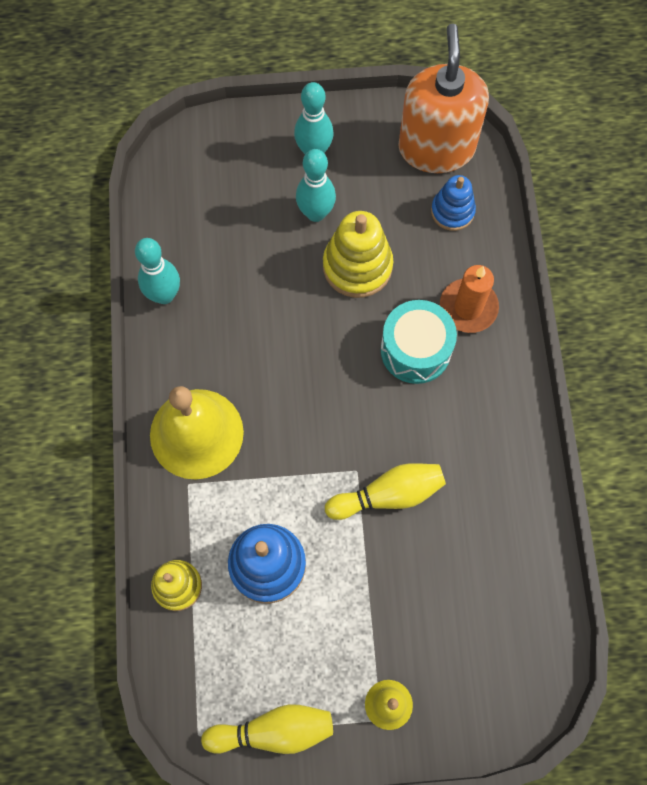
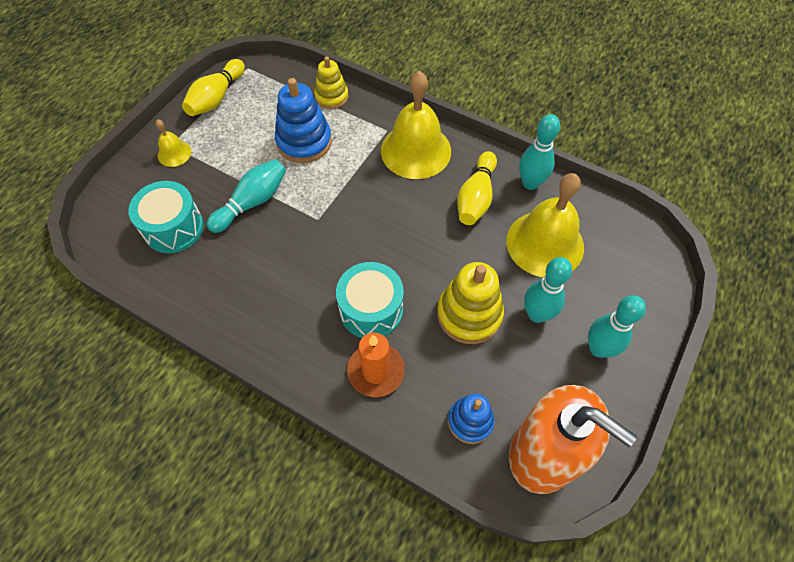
camera: 125 degrees right, 10 degrees down
yellow bowling pin [325,463,446,520] -> yellow bowling pin moved to [457,151,497,225]
none -> turquoise drum [128,181,204,253]
none -> turquoise bowling pin [207,159,286,233]
none -> yellow bell [506,173,584,277]

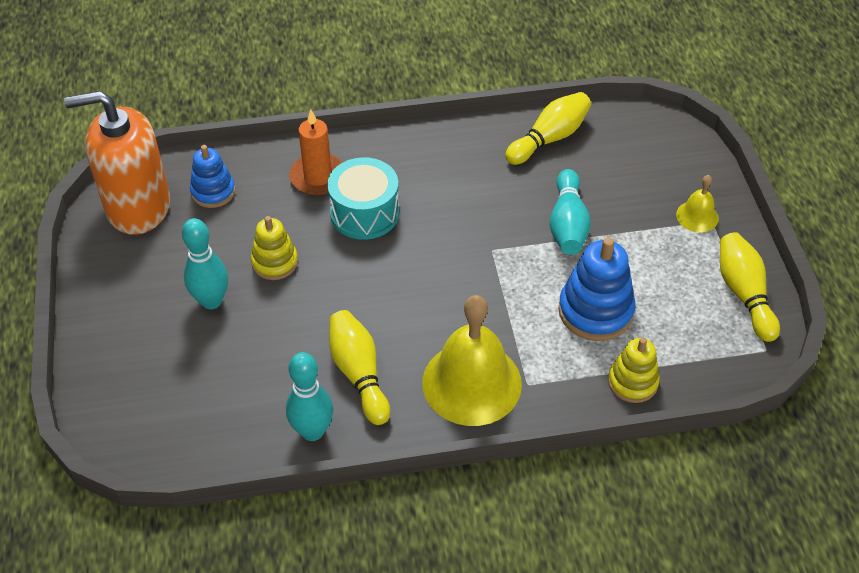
camera: 140 degrees right, 10 degrees down
turquoise drum [128,181,204,253] -> none
yellow stacking toy [437,262,504,344] -> yellow stacking toy [251,216,298,280], size x0.64
yellow bell [506,173,584,277] -> none
turquoise bowling pin [588,295,646,358] -> none
none -> yellow bowling pin [505,92,591,165]

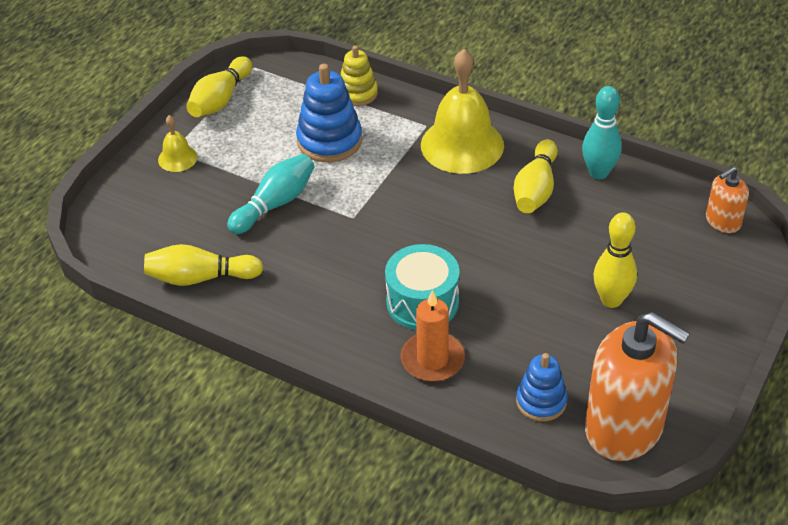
camera: 140 degrees left, 5 degrees down
turquoise bowling pin [182,218,228,309] -> yellow bowling pin [593,212,637,308]
yellow stacking toy [251,216,298,280] -> none
none -> orange soap dispenser [706,167,749,233]

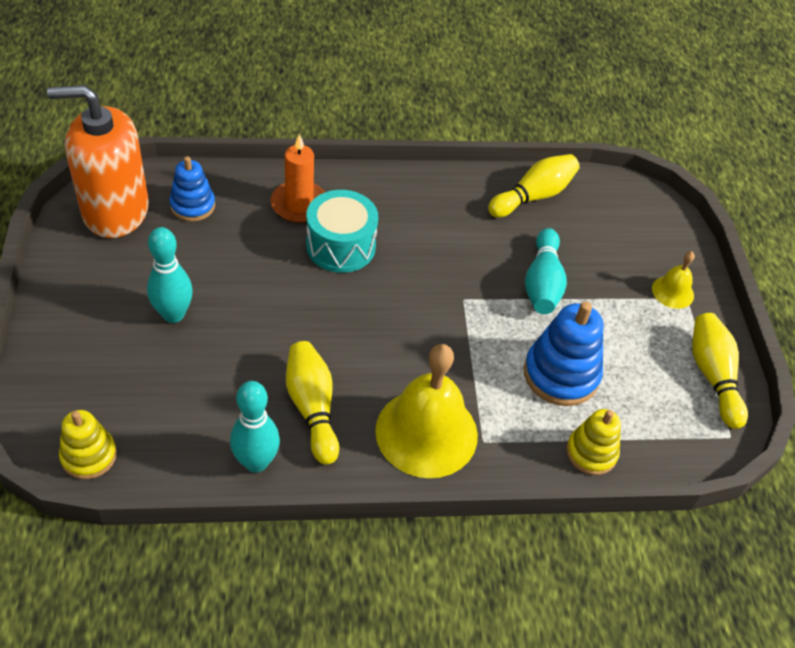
camera: 140 degrees right, 5 degrees up
yellow bowling pin [593,212,637,308] -> turquoise bowling pin [147,227,193,323]
orange soap dispenser [706,167,749,233] -> yellow stacking toy [59,410,117,479]

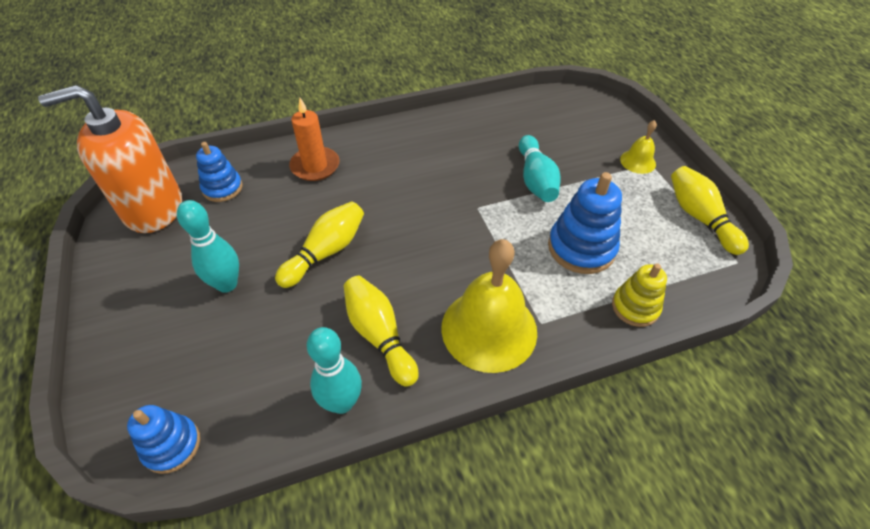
camera: 10 degrees left, 0 degrees up
yellow stacking toy [59,410,117,479] -> blue stacking toy [127,405,200,474]
turquoise drum [306,190,378,273] -> none
yellow bowling pin [488,154,580,218] -> yellow bowling pin moved to [275,202,364,288]

